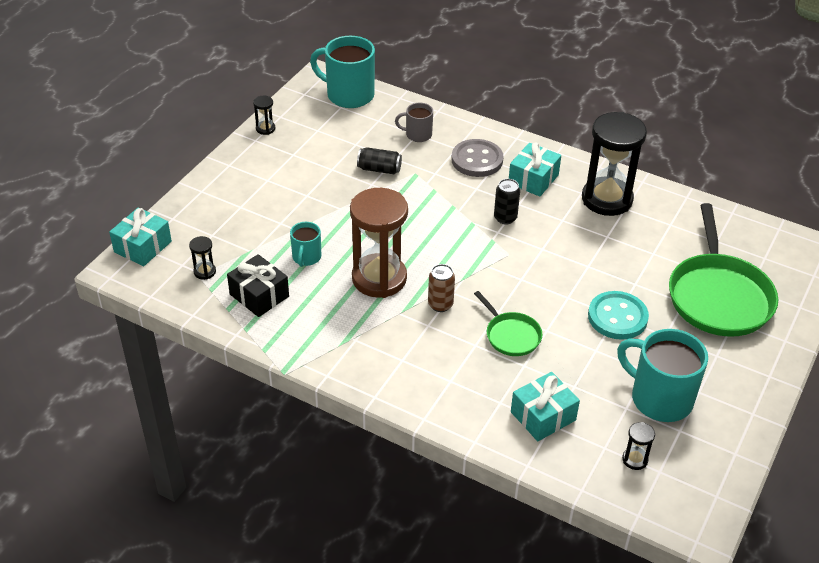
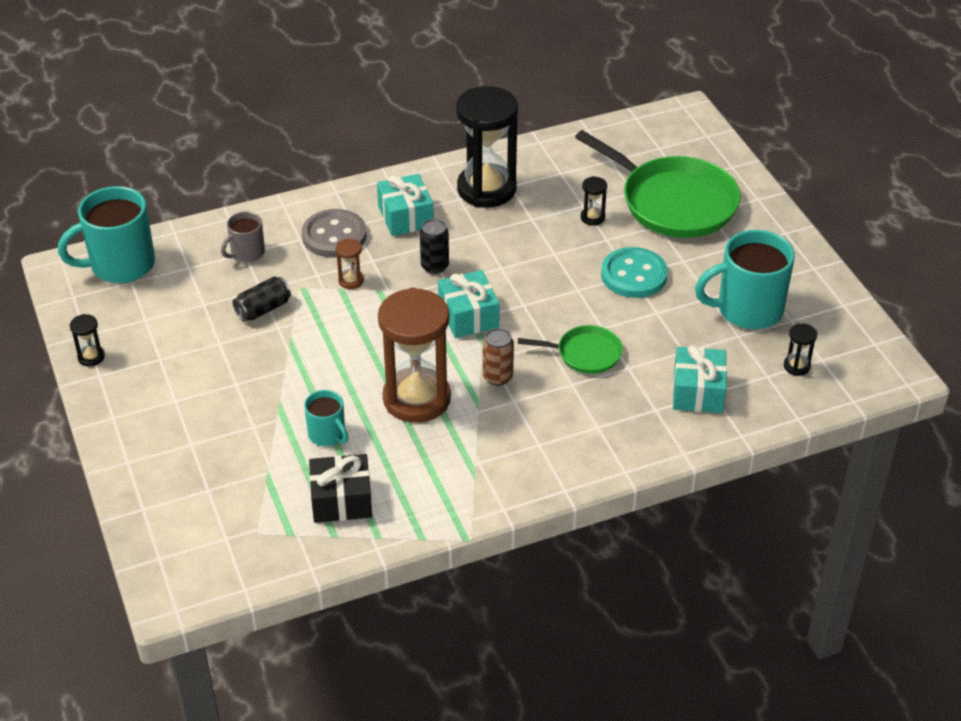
camera: 50 degrees left, 0 degrees up
turquoise gift [109,207,172,266] -> turquoise gift moved to [438,270,500,338]
black hourglass [189,236,216,280] -> black hourglass moved to [581,176,607,225]
none -> brown hourglass [336,238,364,289]

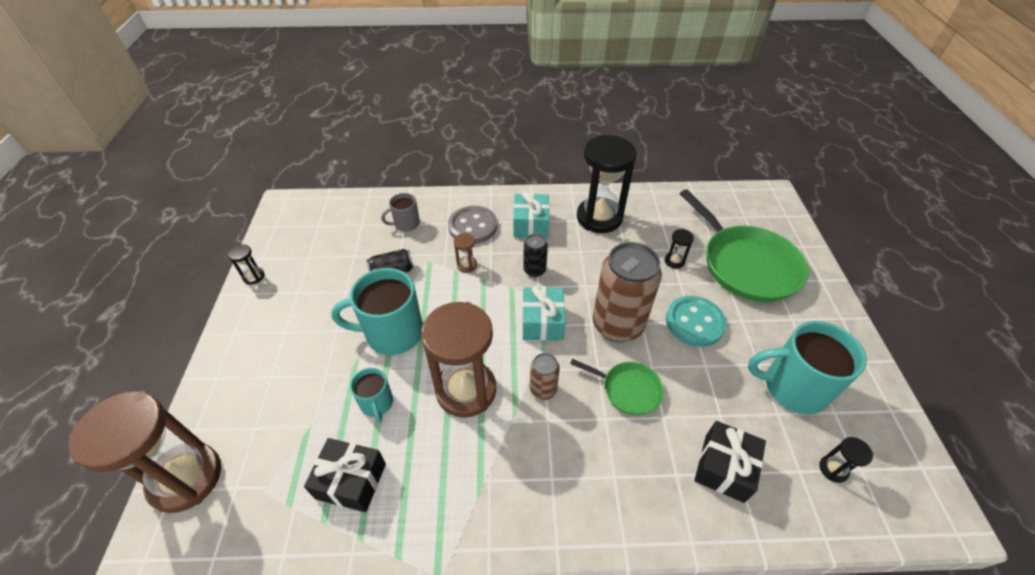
camera: 20 degrees right, 5 degrees up
turquoise mug [58,186,155,283] -> turquoise mug moved to [331,268,423,355]
turquoise gift [673,345,727,413] -> black gift [694,421,766,503]
none -> brown hourglass [69,391,221,513]
none -> brown can [593,242,662,342]

